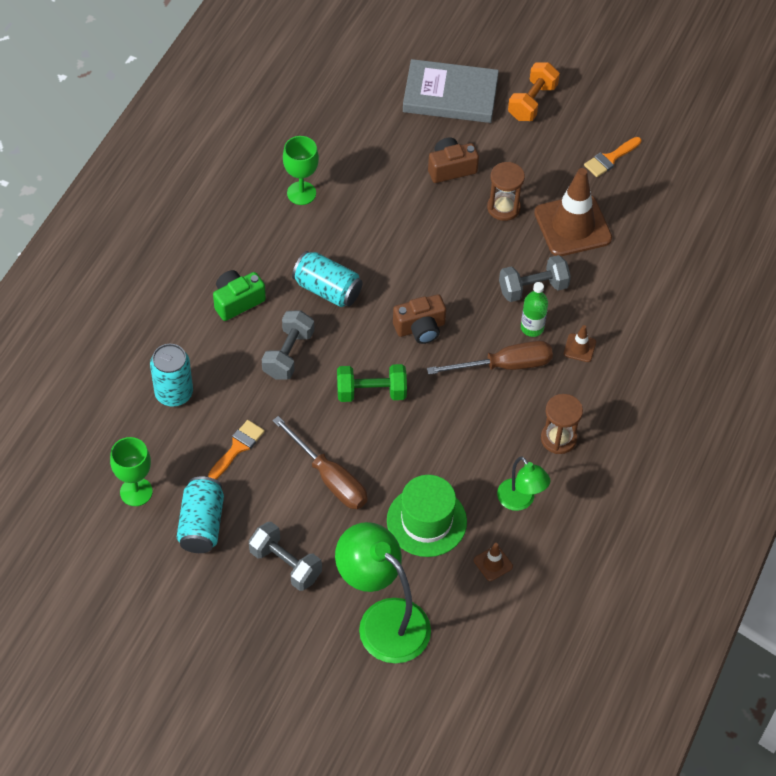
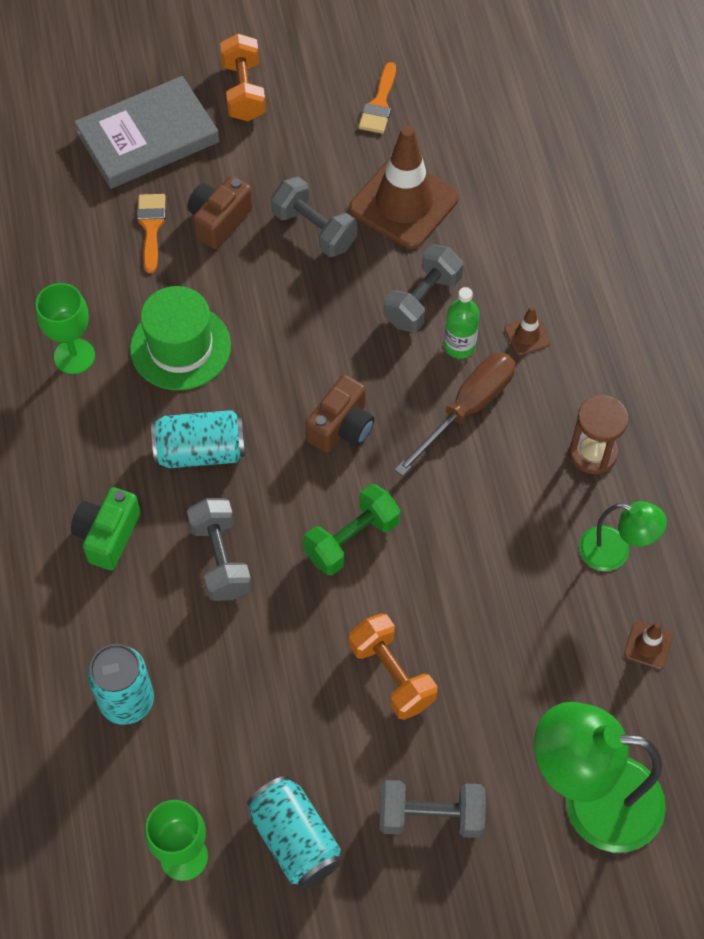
camera: 35 degrees left, 5 degrees up
orange brush [208,420,265,480] -> orange brush moved to [137,194,166,273]
brown screwdriver [273,416,367,509] -> orange dumbbell [349,613,438,720]
green hat [387,475,467,557] -> green hat moved to [130,286,231,390]
brown hourglass [487,162,525,221] -> grey dumbbell [271,177,357,257]

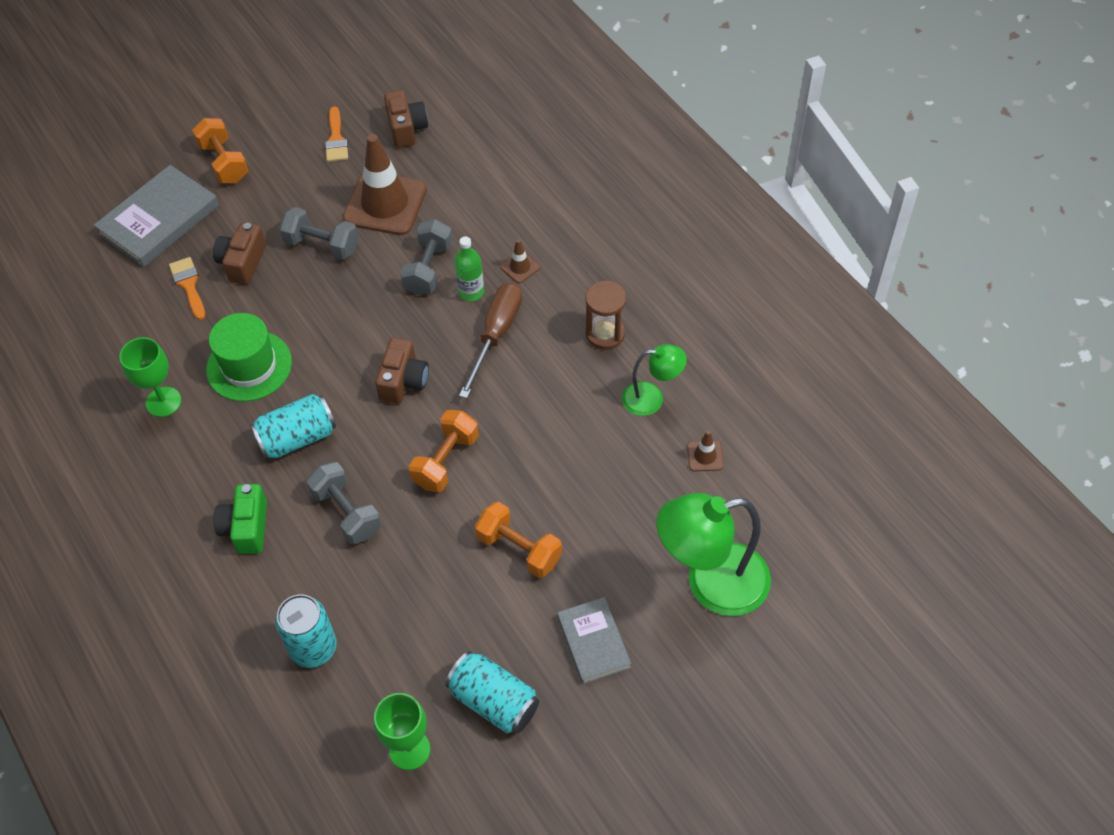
camera: 20 degrees left, 5 degrees down
green dumbbell [303,484,400,575] -> orange dumbbell [409,410,479,492]
grey dumbbell [379,780,486,838] -> grey book [557,597,631,684]
none -> brown camera [384,90,428,148]

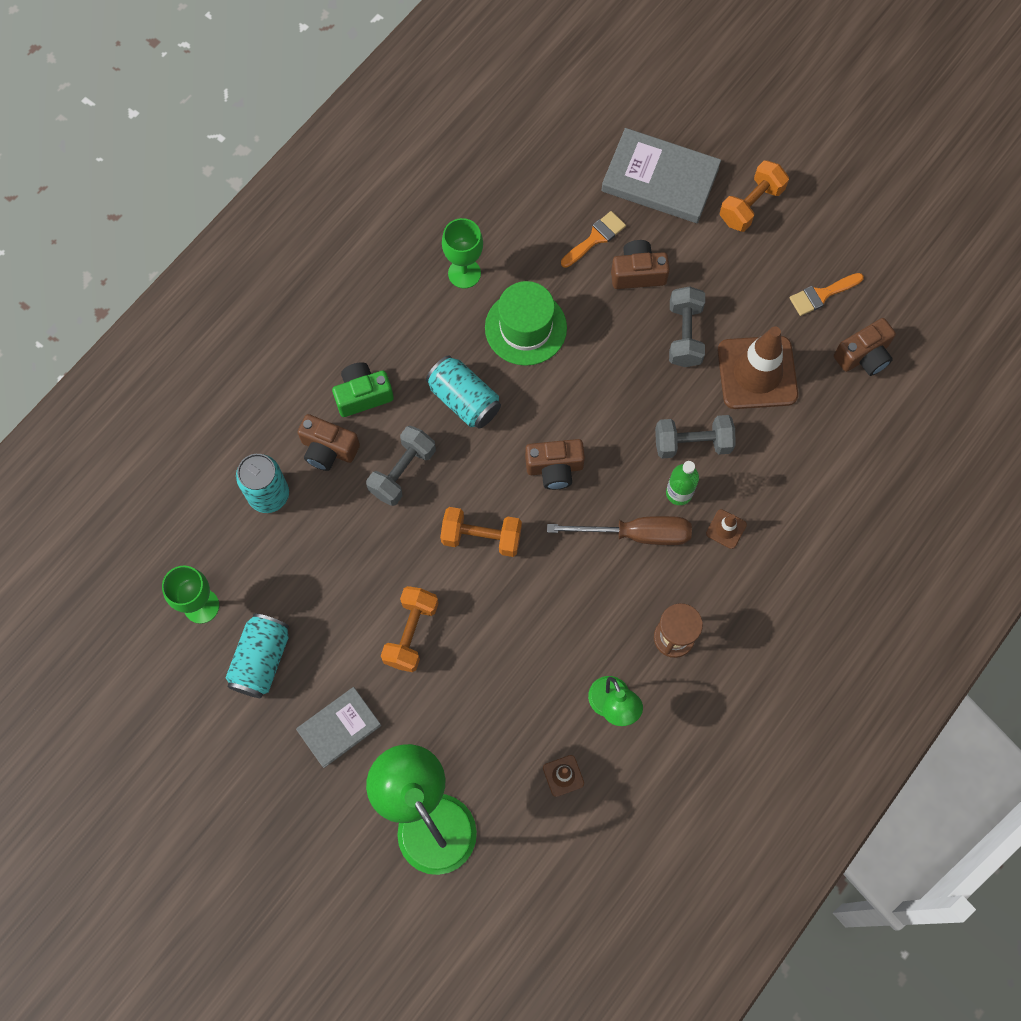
camera: 70 degrees right, 15 degrees up
none -> brown camera [297,414,360,471]

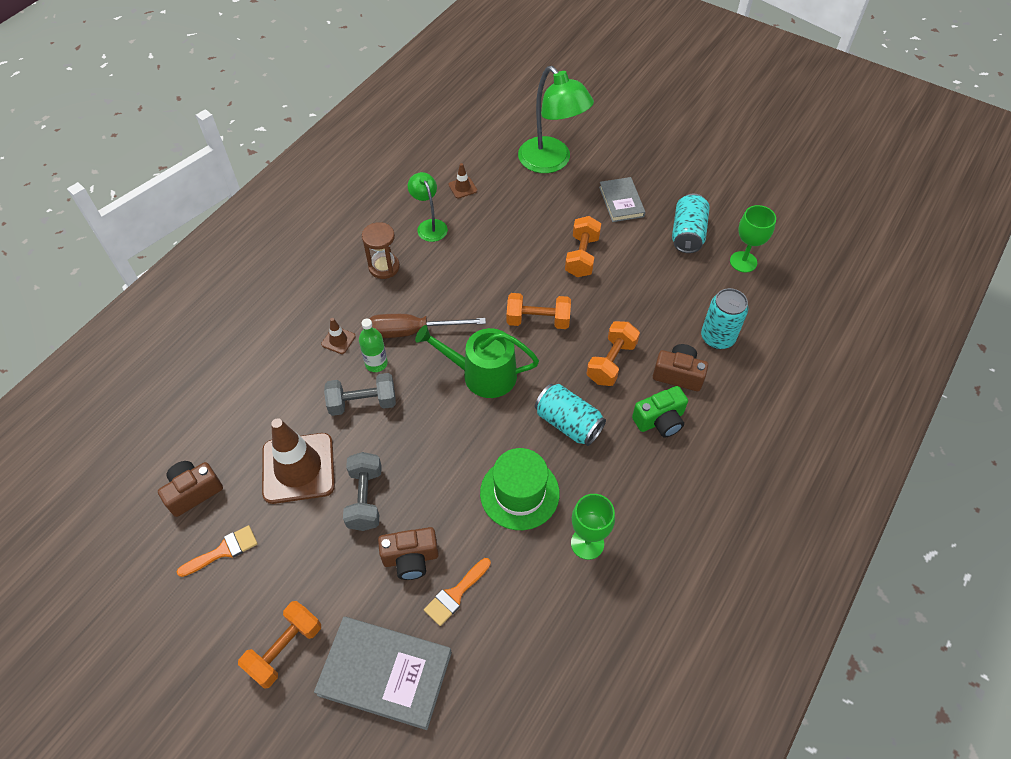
camera: 175 degrees right, 15 degrees down
grey book [296,687,382,768] -> grey book turned 60 degrees counterclockwise [599,177,645,222]
grey dumbbell [366,426,436,506] -> orange dumbbell [586,321,640,386]
brown camera [525,439,585,490] -> green watering can [415,325,539,398]

